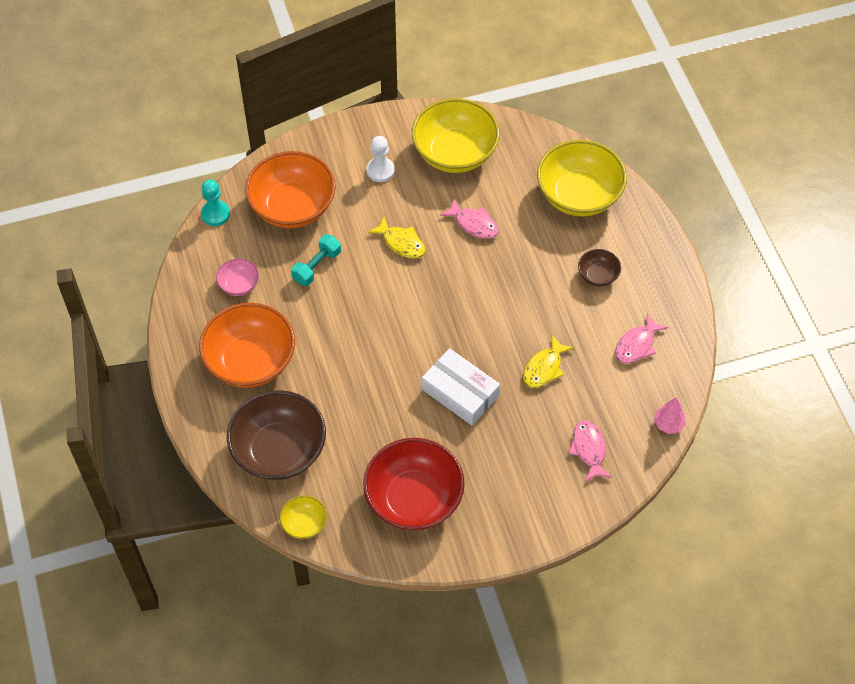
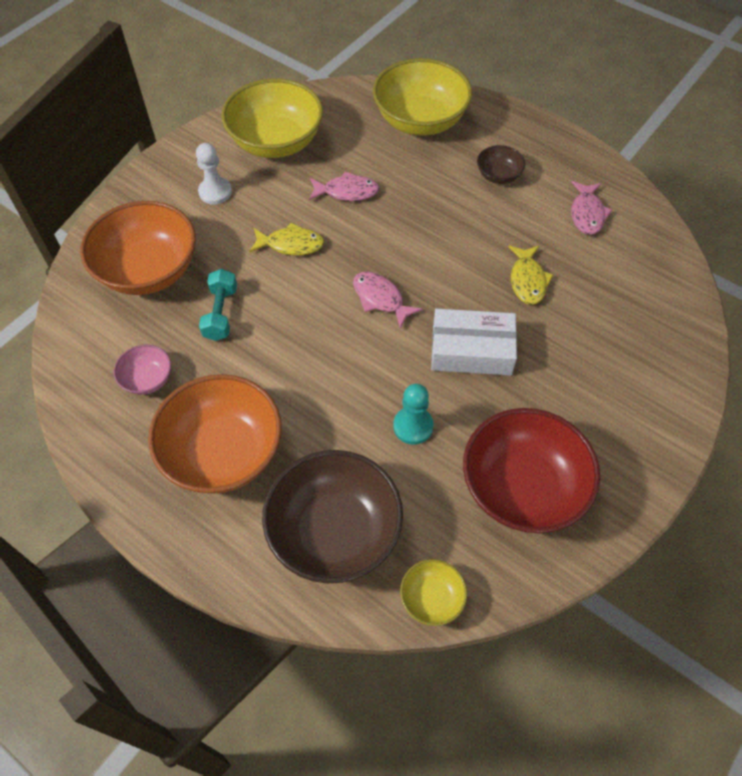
camera: 35 degrees left, 0 degrees up
turquoise pawn [201,180,230,226] -> turquoise pawn moved to [393,384,434,444]
pink fish [569,420,612,482] -> pink fish moved to [353,272,423,328]
pink tree [654,397,686,434] -> none

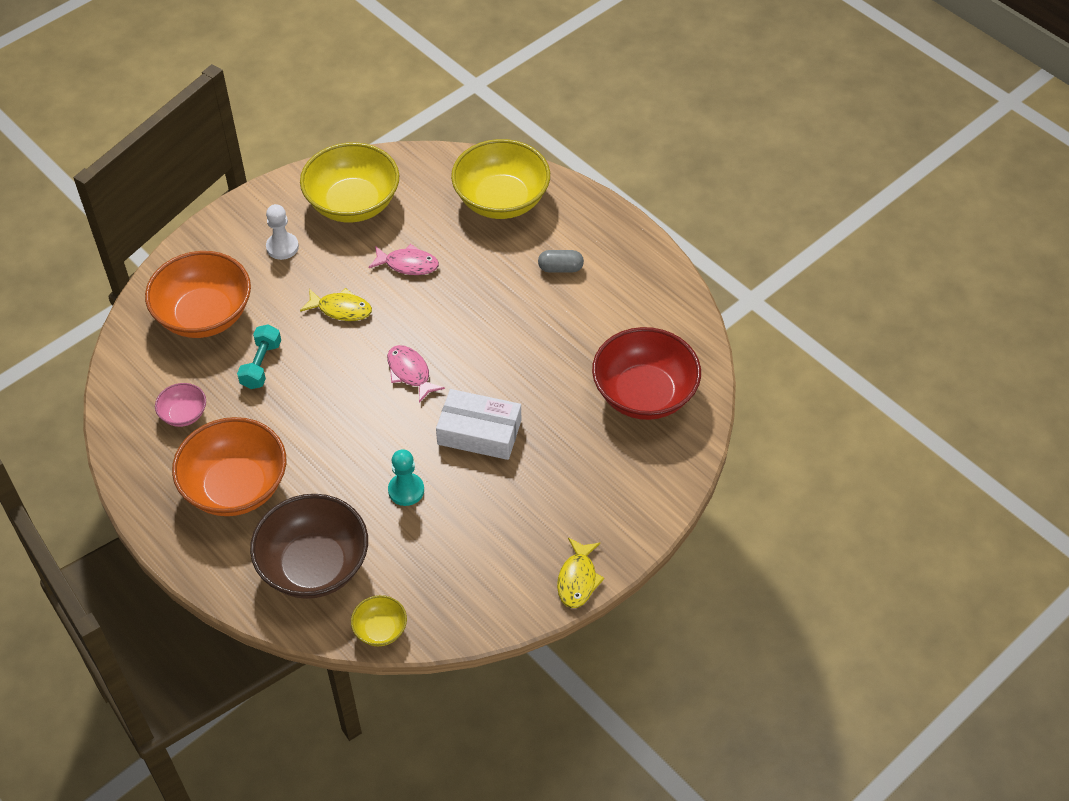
camera: 10 degrees right, 5 degrees down
red bowl [463,408,600,533] -> red bowl moved to [592,327,701,420]
brown bowl [477,145,525,184] -> grey capsule [538,250,584,273]
yellow fish [509,246,553,305] -> yellow fish moved to [557,538,605,608]
pink fish [571,181,612,235] -> none

